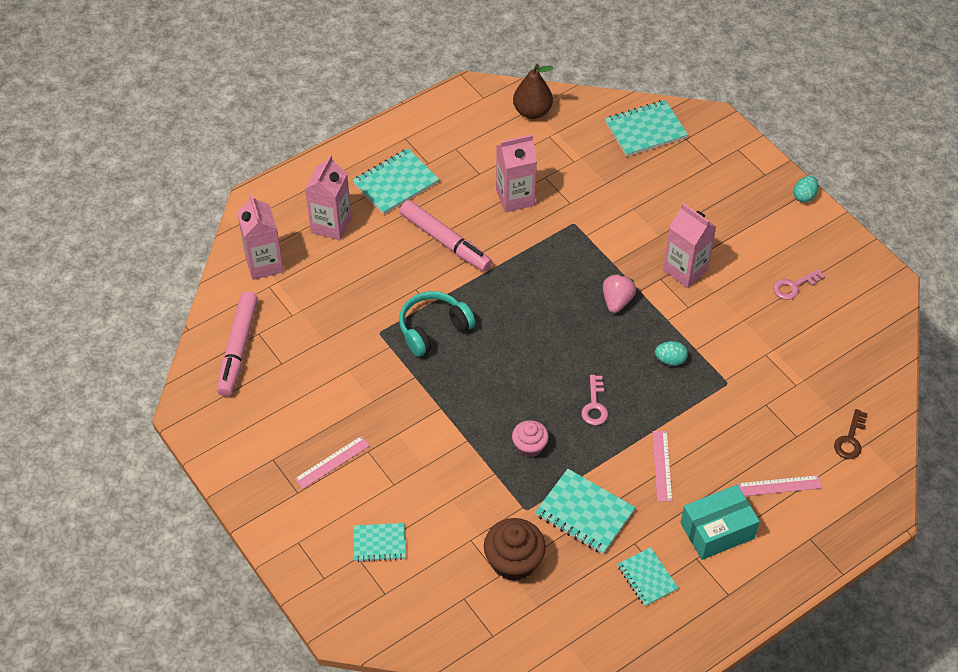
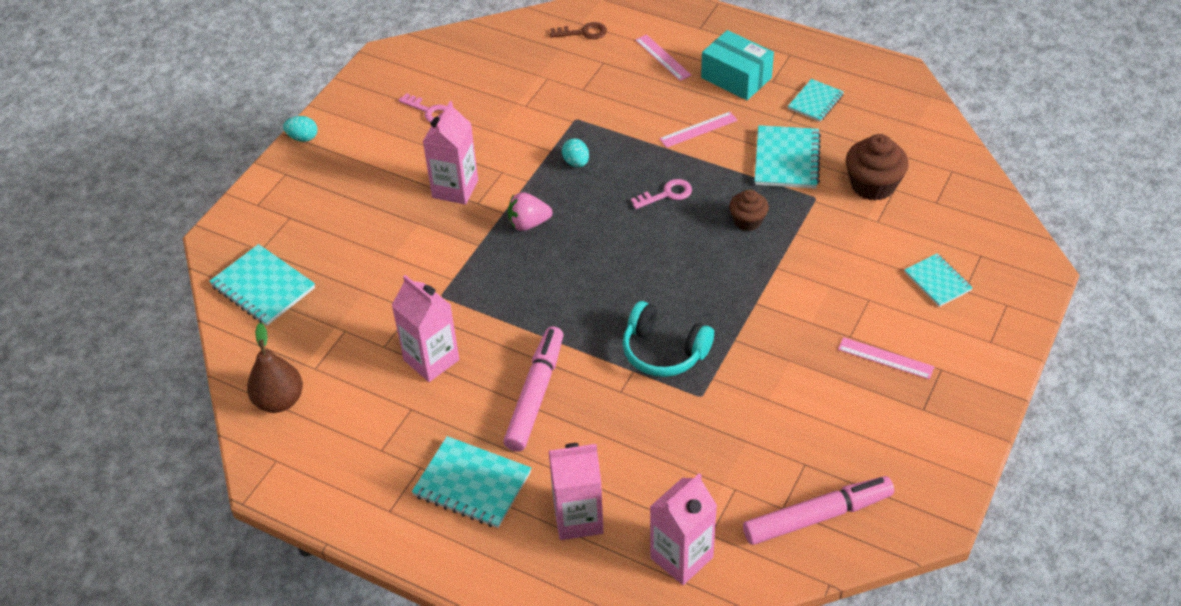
camera: 115 degrees left, 5 degrees down
pink cupcake [512,420,549,458] -> brown cupcake [729,189,769,231]

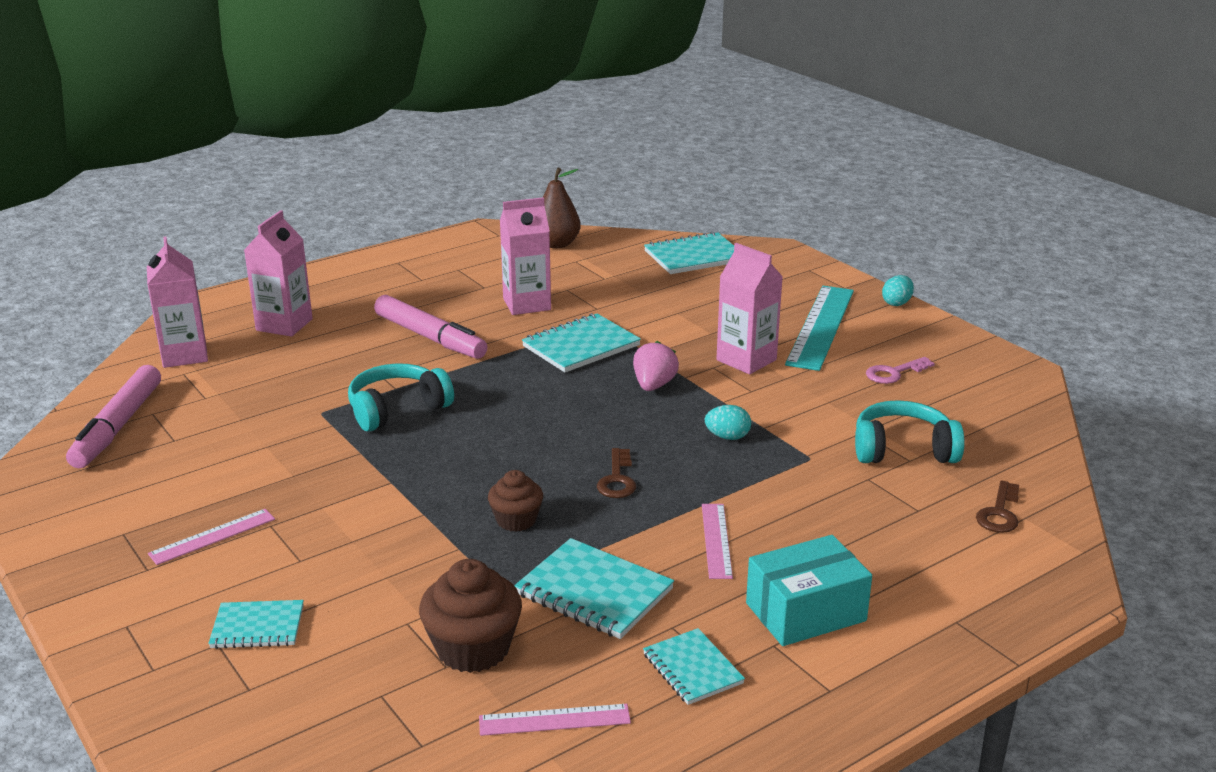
camera: 115 degrees right, 20 degrees down
turquoise notebook [412,436,531,528] -> turquoise notebook moved to [522,313,641,372]
pink key [631,179,692,209] -> brown key [597,448,636,498]
pink ruler [635,34,692,81] -> pink ruler moved to [479,704,631,736]
none -> turquoise ruler [785,286,854,371]
none -> turquoise headphones [855,400,965,463]

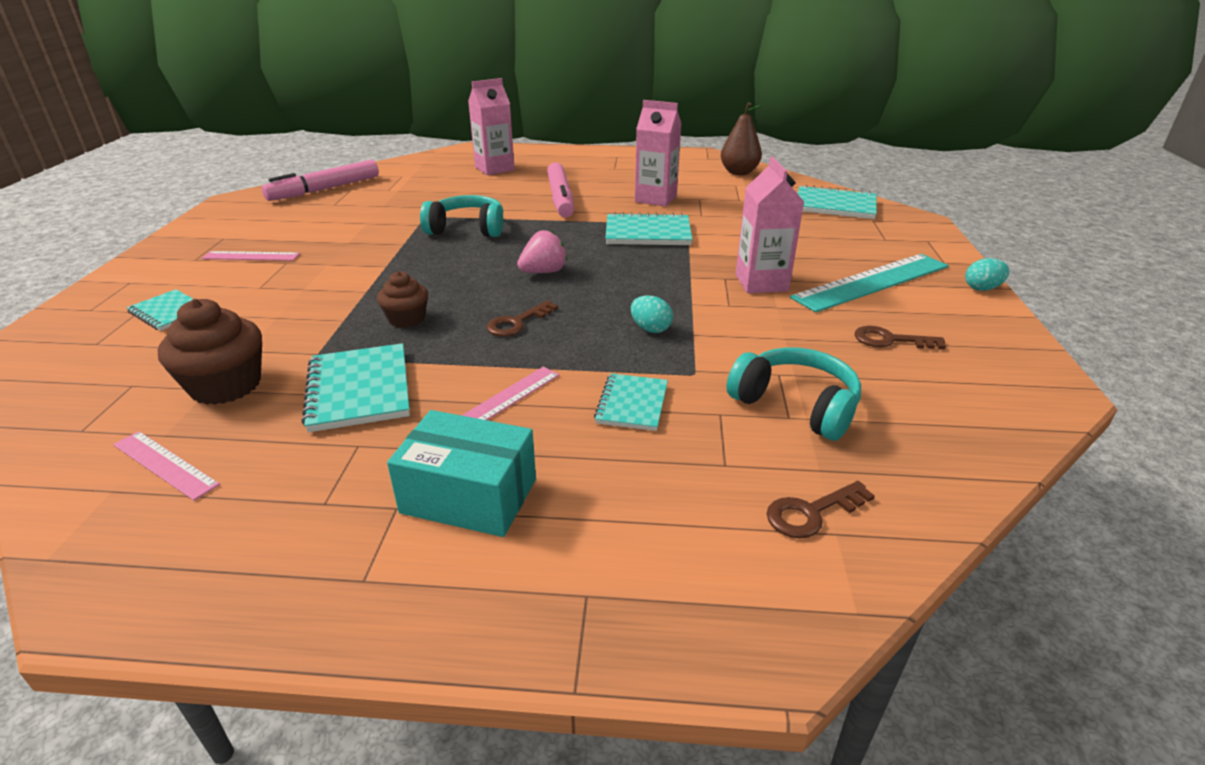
camera: 40 degrees right, 5 degrees up
pink carton [147,237,208,368] -> none
pink strawberry [633,341,679,391] -> pink strawberry moved to [517,230,567,273]
turquoise notebook [643,628,745,705] -> turquoise notebook moved to [594,374,668,431]
pink key [866,357,935,384] -> brown key [855,326,946,349]

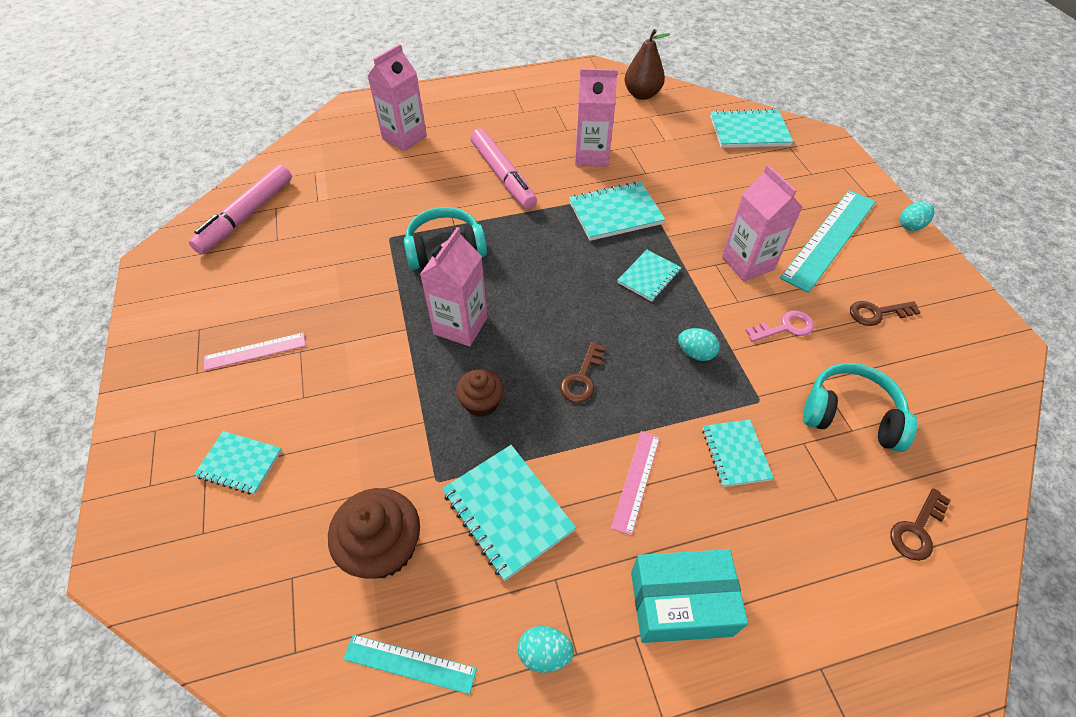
camera: 20 degrees left, 20 degrees up
pink ruler [113,431,220,501] -> turquoise ruler [343,635,477,695]
pink strawberry [517,230,567,273] -> none
none -> pink carton [420,227,488,346]
none -> turquoise egg [518,626,574,673]
none -> turquoise notebook [617,250,681,302]
none -> pink key [745,310,814,342]

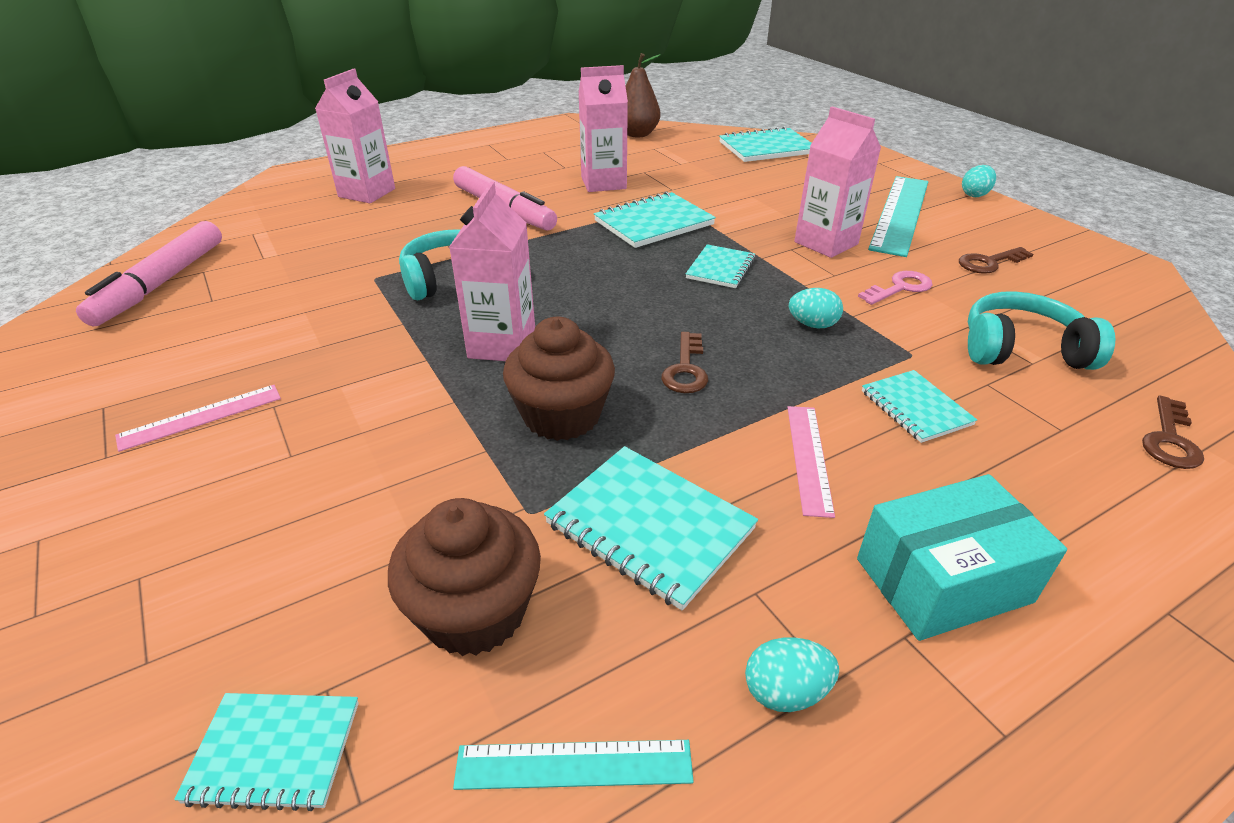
camera: 15 degrees left, 15 degrees down
turquoise notebook [194,431,282,495] -> turquoise notebook moved to [174,693,359,811]
brown cupcake [456,369,504,417] -> brown cupcake [503,317,615,441], size x1.60

